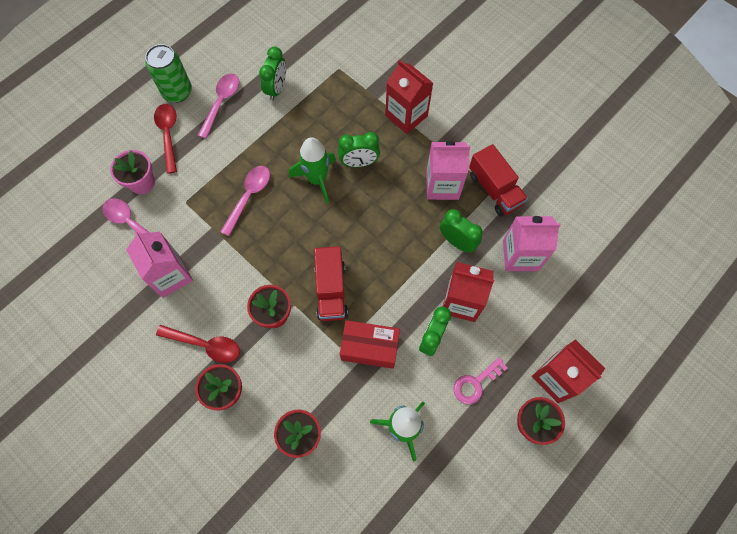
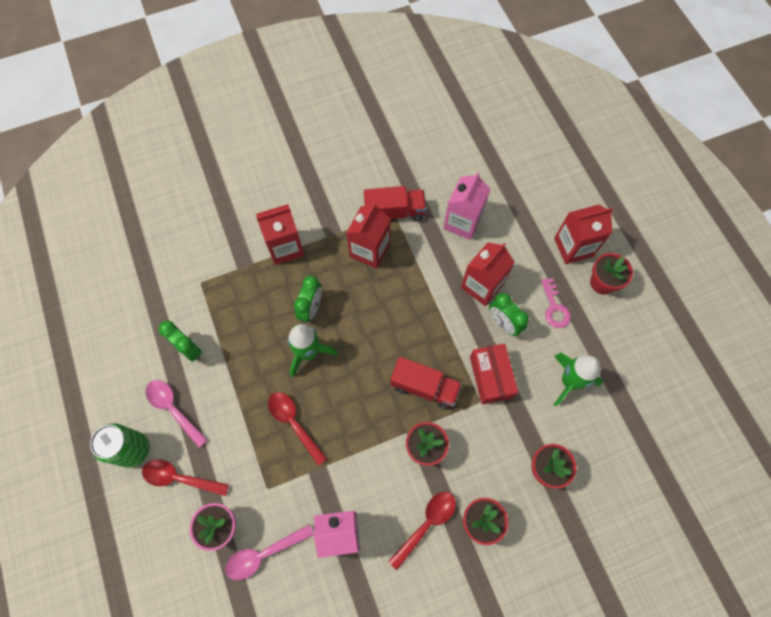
camera: 65 degrees left, 0 degrees up
pink spoon [220,166,270,236] -> red spoon [268,392,327,466]
red box [340,320,400,369] -> red box turned 45 degrees counterclockwise [470,344,518,405]
pink carton [426,141,470,200] -> red carton [346,202,390,269]
green clock [440,209,483,252] -> none

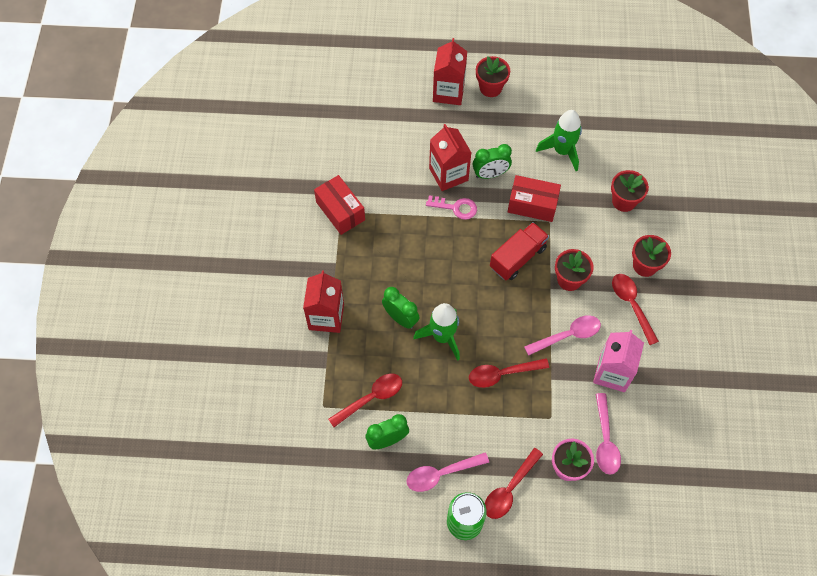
camera: 65 degrees left, 5 degrees down
red carton [346,202,390,269] -> none
red truck [364,186,427,221] -> red box [314,175,365,235]
pink carton [443,172,490,240] -> none
pink key [541,278,571,328] -> pink key moved to [426,195,477,220]
none -> red spoon [328,374,402,427]
none -> pink spoon [524,315,601,356]

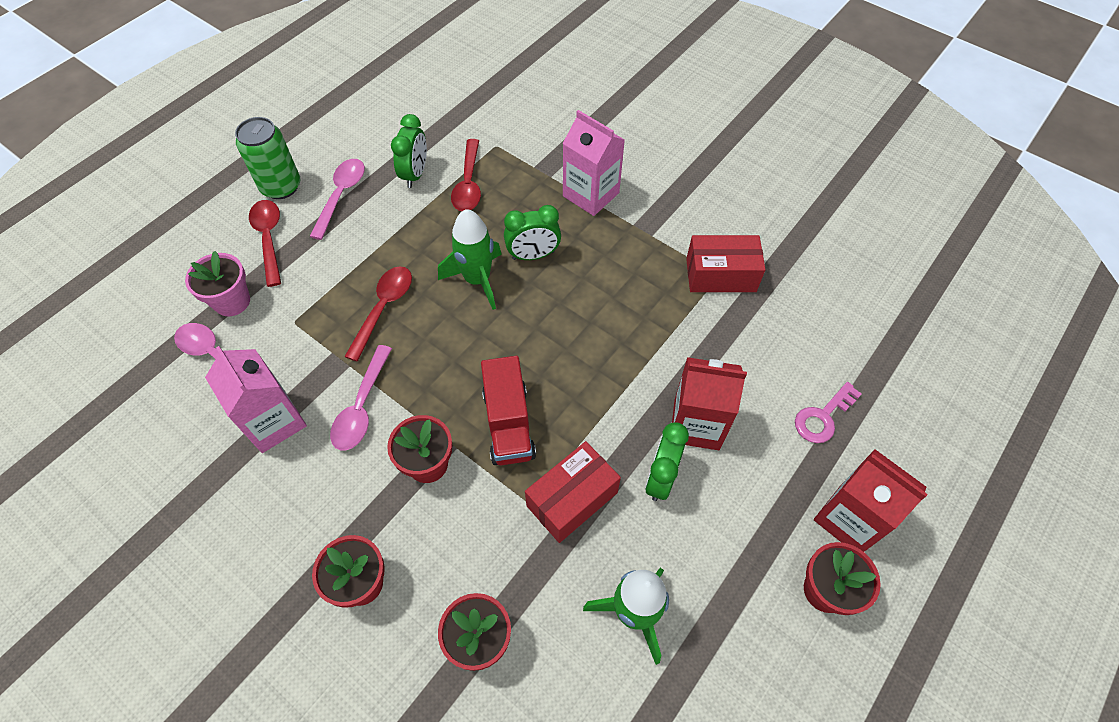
camera: 125 degrees right, 5 degrees down
red carton [303,271,344,333] -> pink carton [563,110,625,216]
pink key [426,195,477,220] -> pink key moved to [795,382,862,443]
red spoon [612,274,659,345] -> none

